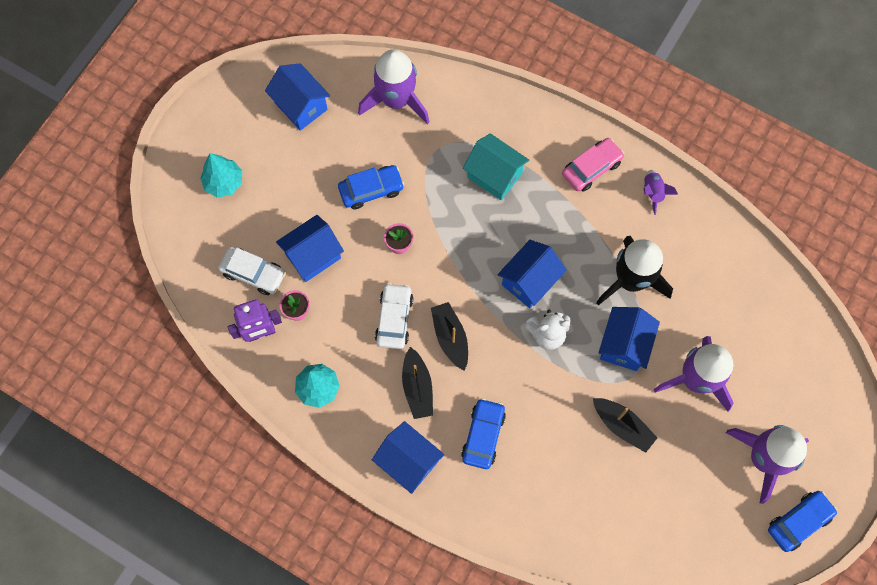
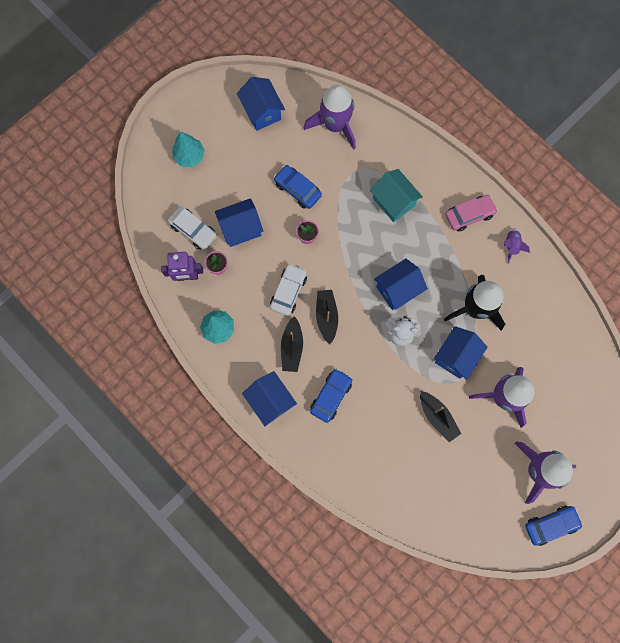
camera: 15 degrees right, 5 degrees up
blue car [338,165,404,209] -> blue car turned 135 degrees counterclockwise [274,165,322,209]

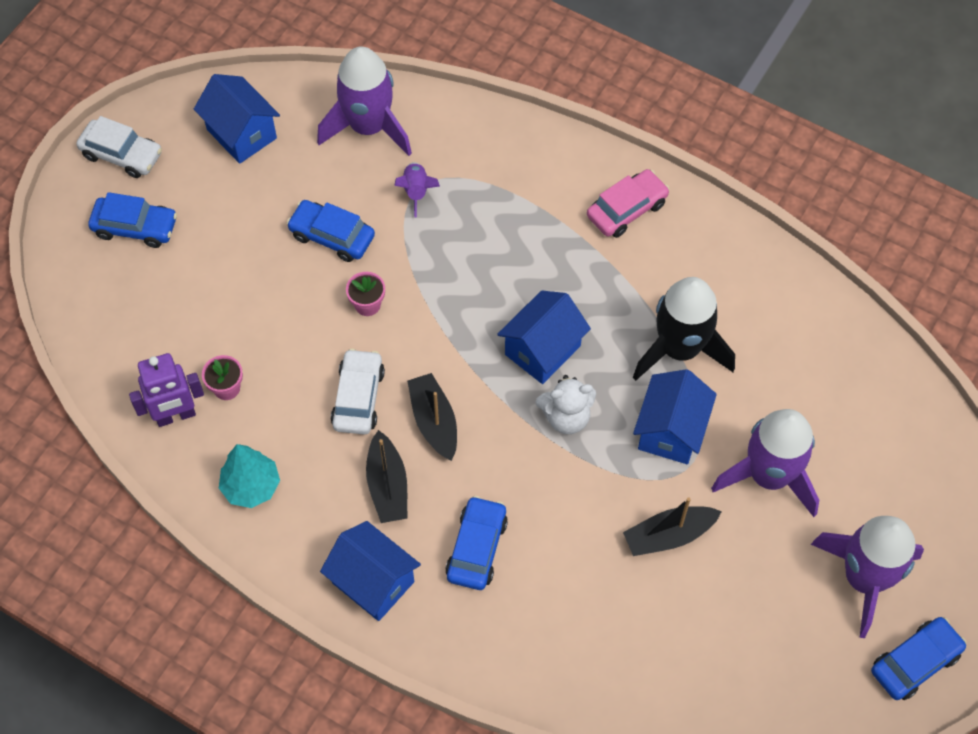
camera: 15 degrees left, 15 degrees down
white car [168,206,217,250] -> white car moved to [76,116,162,178]
turquoise tree [172,131,205,167] -> blue car [88,192,177,248]
blue house [215,198,263,247] -> none
turquoise house [370,169,423,222] -> none
black boat [420,391,461,442] -> black boat turned 120 degrees clockwise [623,497,722,556]
purple rocket [504,228,530,264] -> purple rocket moved to [394,162,440,218]

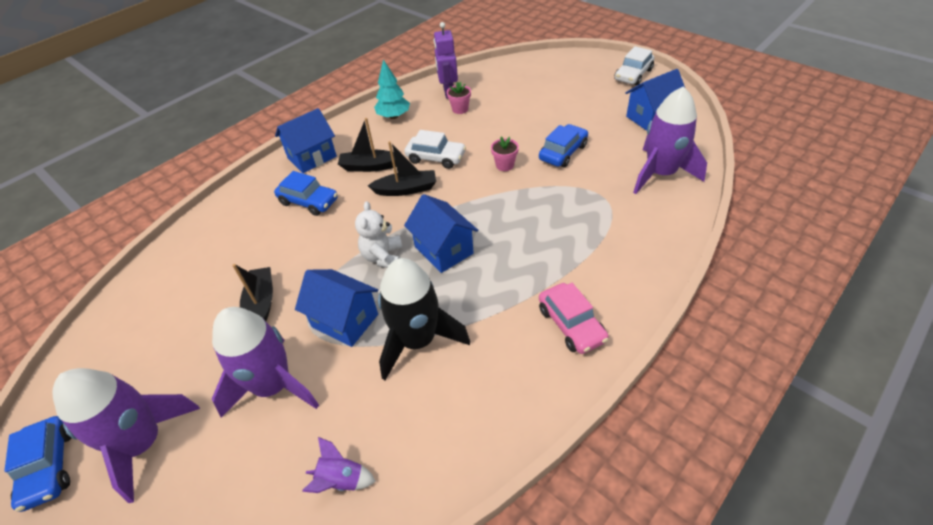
camera: 105 degrees right, 15 degrees down
blue car [88,192,177,248] -> none
purple rocket [394,162,440,218] -> purple rocket moved to [302,437,376,493]

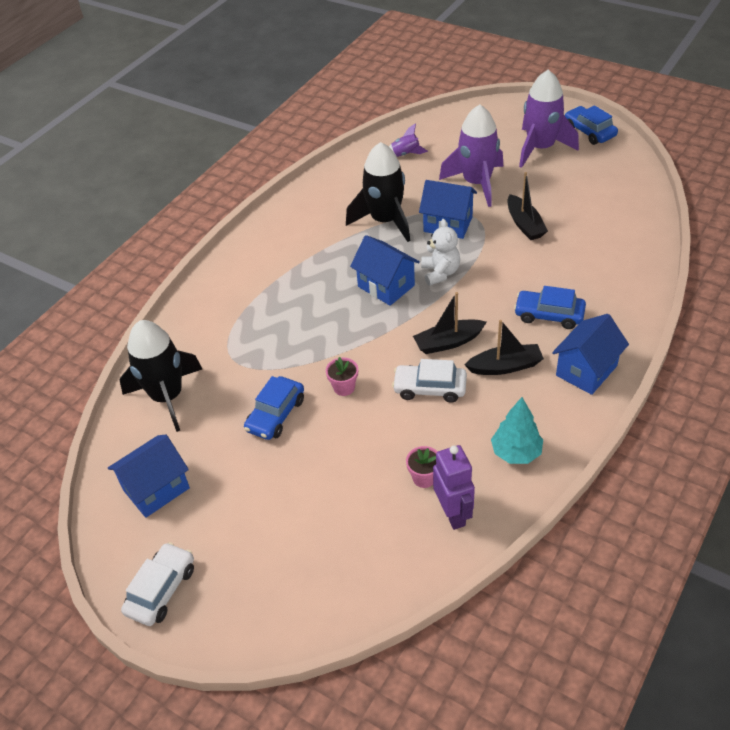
camera: 170 degrees right, 0 degrees up
pink car [539,283,609,354] -> none
purple rocket [633,86,707,194] -> black rocket [120,320,202,432]

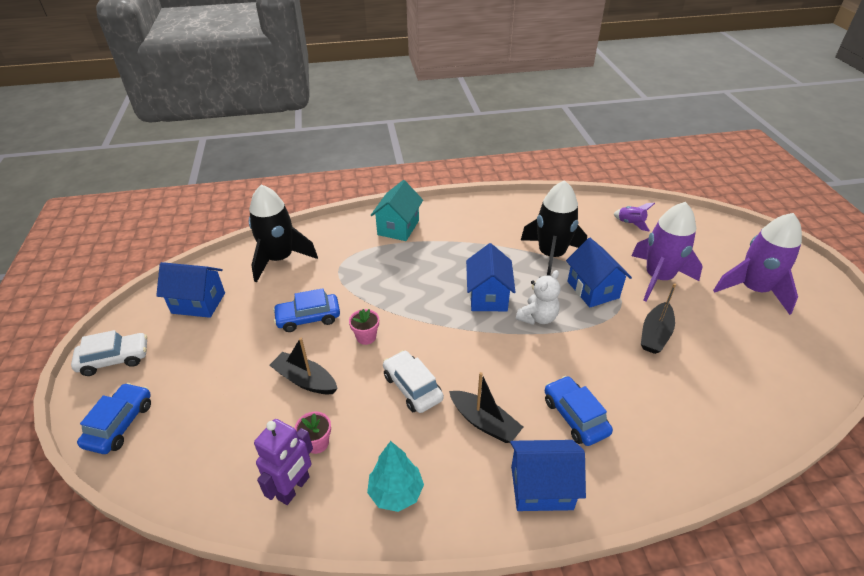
camera: 45 degrees right, 5 degrees down
black boat [413,292,487,354] -> black boat moved to [269,338,338,394]
blue car [565,105,618,145] -> blue car moved to [77,383,151,454]
none -> turquoise house [370,180,423,241]

